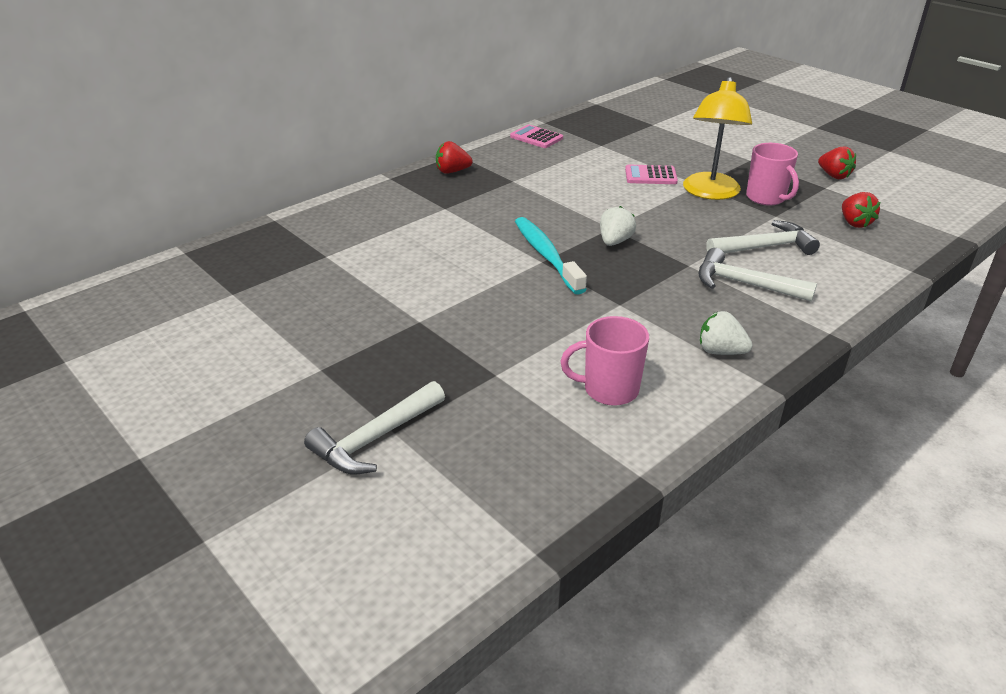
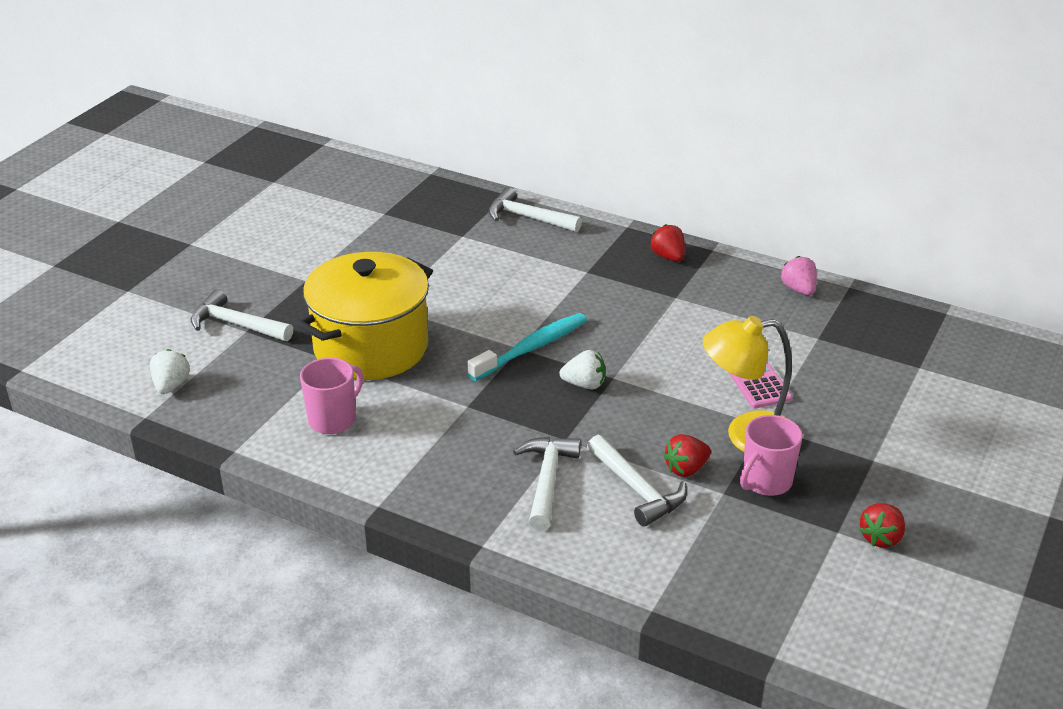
camera: 70 degrees right, 0 degrees up
pink calculator [510,125,563,148] -> pink strawberry [781,256,817,296]
pink mug [561,316,649,406] -> pink mug turned 60 degrees clockwise [300,358,364,434]
white strawberry [700,311,753,355] -> white strawberry moved to [150,349,190,394]
red strawberry [842,192,880,228] -> red strawberry moved to [663,434,711,477]
none -> yellow pot [297,252,433,380]
none -> white hammer [488,187,582,232]

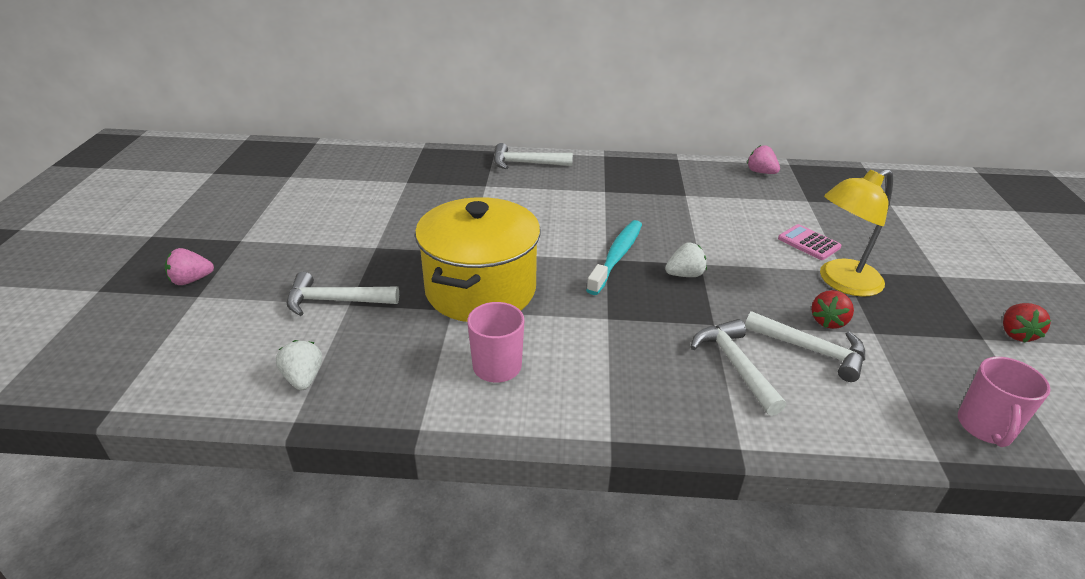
camera: 25 degrees left, 0 degrees up
red strawberry [650,224,685,262] -> none
pink mug [740,415,802,496] -> pink mug moved to [958,357,1051,447]
none -> pink strawberry [165,248,214,285]

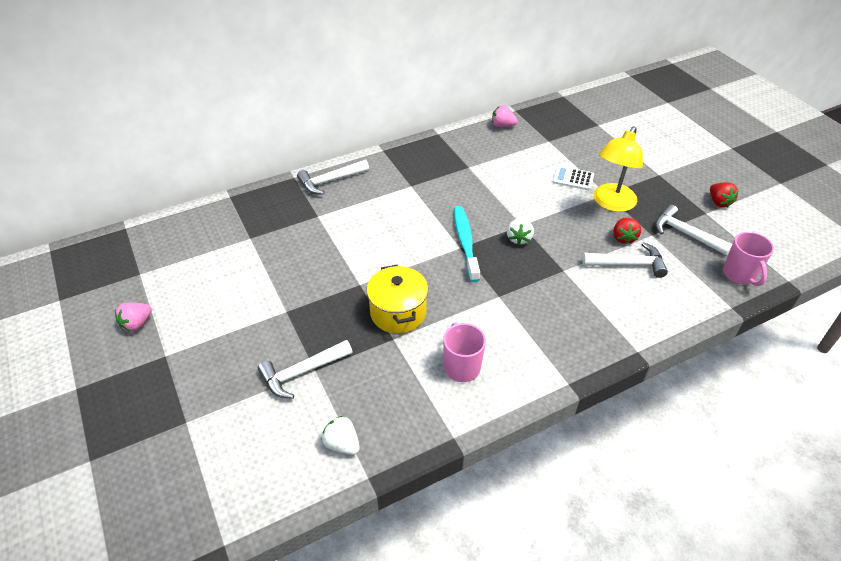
camera: 30 degrees left, 10 degrees up
pink strawberry [165,248,214,285] -> pink strawberry moved to [115,303,152,332]
yellow pot [415,197,540,322] -> yellow pot [366,265,428,334], size x0.63
white strawberry [665,242,707,277] -> white strawberry turned 150 degrees clockwise [507,218,534,245]
white hammer [691,319,786,416] -> white hammer moved to [655,205,732,256]
pink calculator [778,224,842,260] -> white calculator [553,166,594,190]

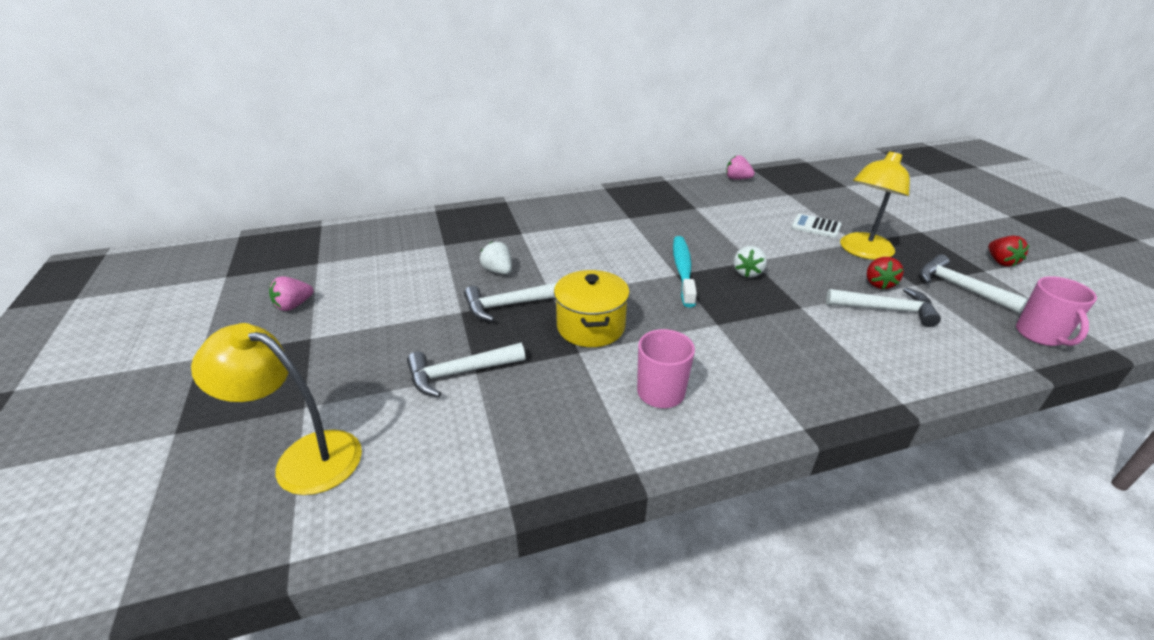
camera: 10 degrees right, 10 degrees down
white hammer [297,160,369,195] -> white hammer moved to [464,282,557,322]
white strawberry [322,416,360,455] -> white strawberry moved to [480,241,512,274]
none -> yellow lamp [191,323,362,495]

